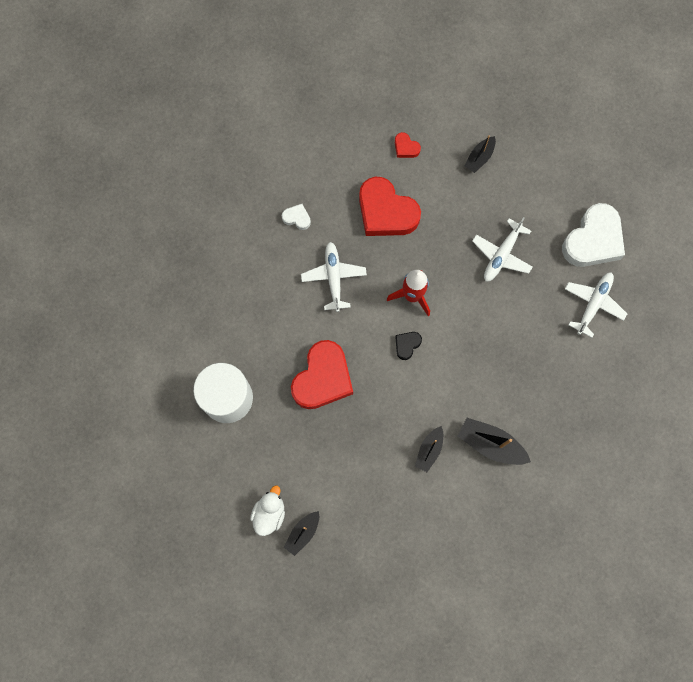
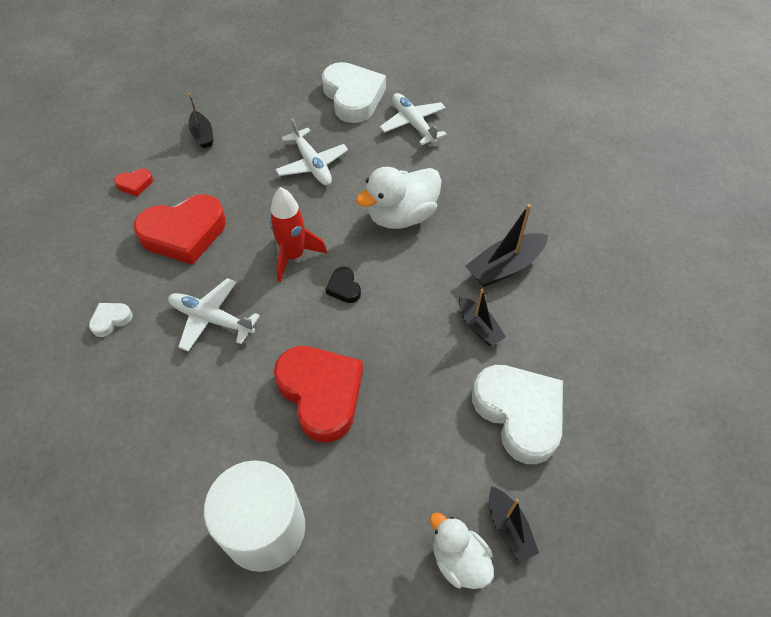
camera: 60 degrees left, 20 degrees down
none -> white duck [356,167,441,229]
none -> white heart [472,365,563,464]

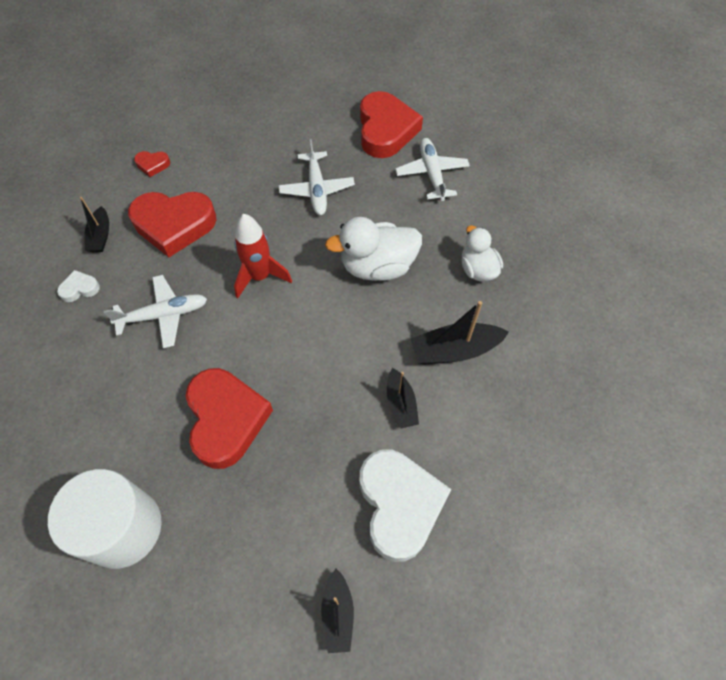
camera: 20 degrees right, 5 degrees up
white plane [168,278,260,352] -> white plane turned 120 degrees clockwise [104,275,207,348]
black boat [188,93,214,148] -> black boat moved to [80,197,109,252]
white heart [322,62,386,123] -> red heart [360,91,423,158]
black heart [326,267,361,303] -> none
white duck [430,512,494,589] -> white duck moved to [461,225,503,282]

